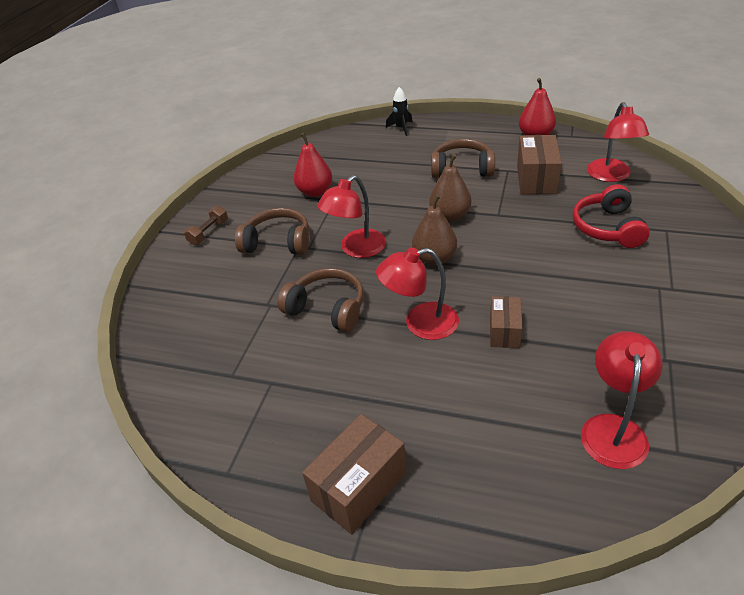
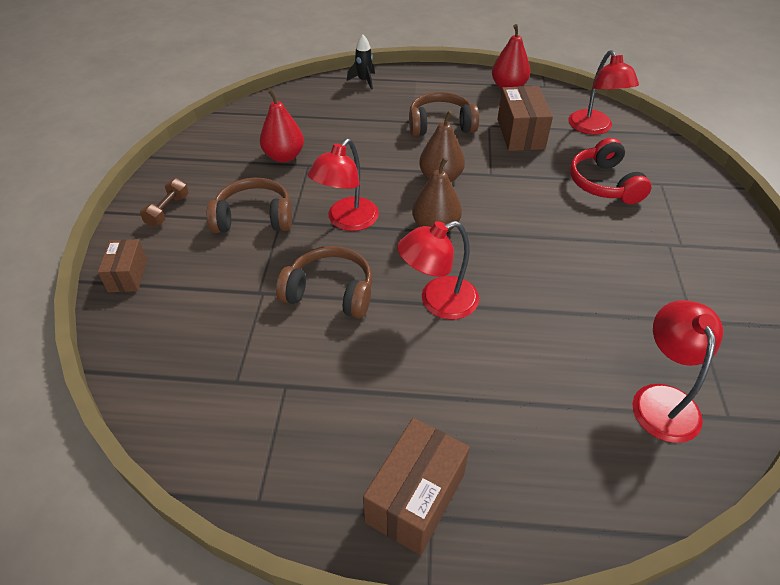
camera: 15 degrees left, 5 degrees up
brown box [490,296,523,348] -> brown box moved to [98,239,147,292]

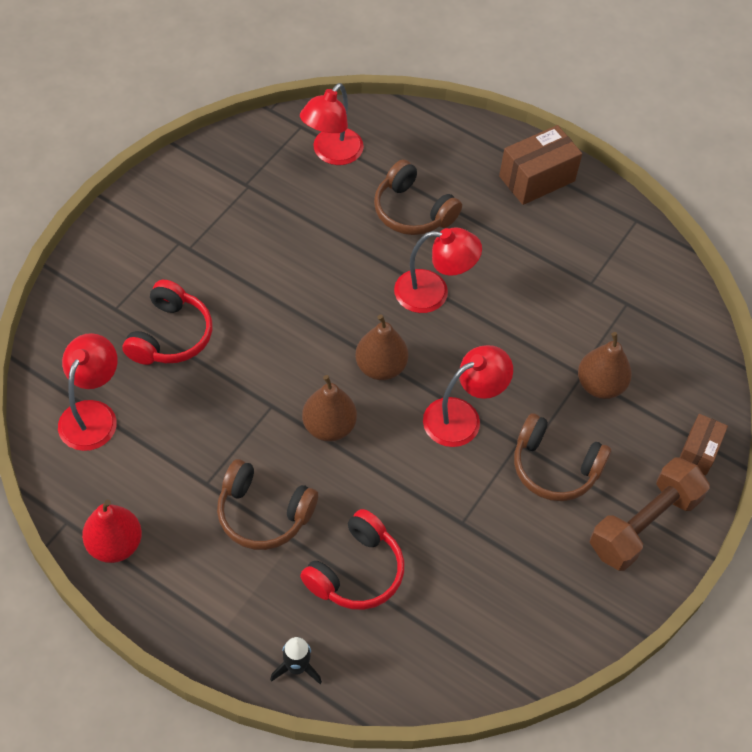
camera: 155 degrees left, 10 degrees up
brown dumbbell [140,178,189,227] -> brown dumbbell [590,457,710,571], size x1.96
red pear [260,89,304,162] -> none
brown headphones [276,246,373,319] -> brown headphones moved to [374,159,462,235]
brown box [497,86,553,151] -> none
none -> red headphones [300,509,404,610]
none -> brown pear [578,332,632,399]

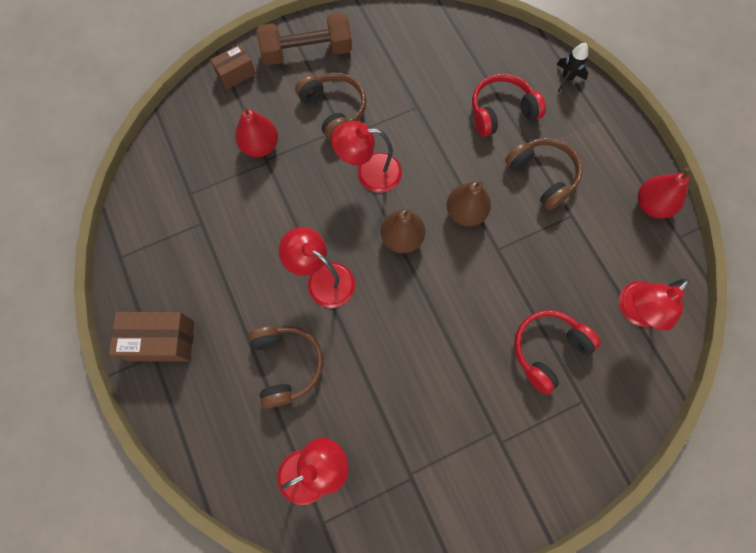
camera: 145 degrees left, 15 degrees up
brown pear [578,332,632,399] -> red pear [235,107,278,157]

